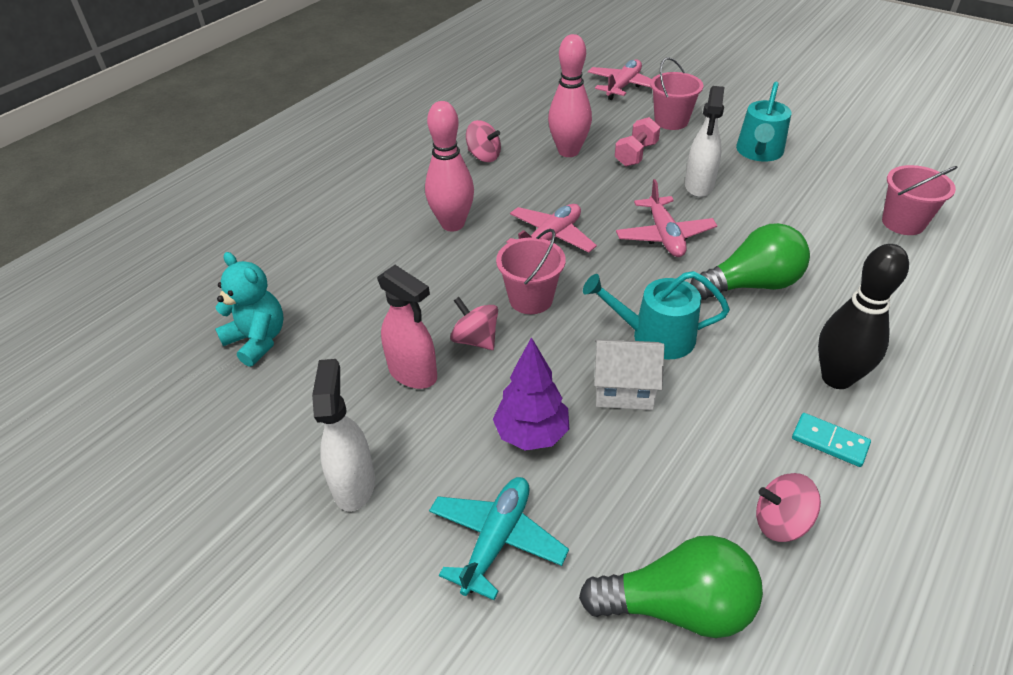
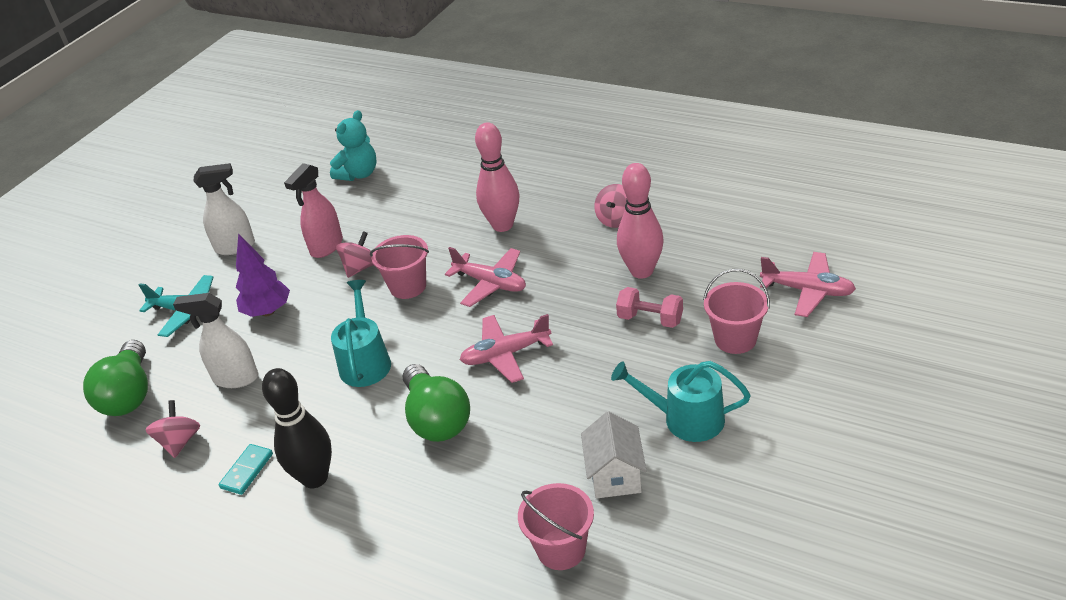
camera: 85 degrees right, 5 degrees down
white house [594,339,665,410] -> white house moved to [581,411,647,499]
white spray bottle [685,86,724,197] -> white spray bottle moved to [173,293,259,388]

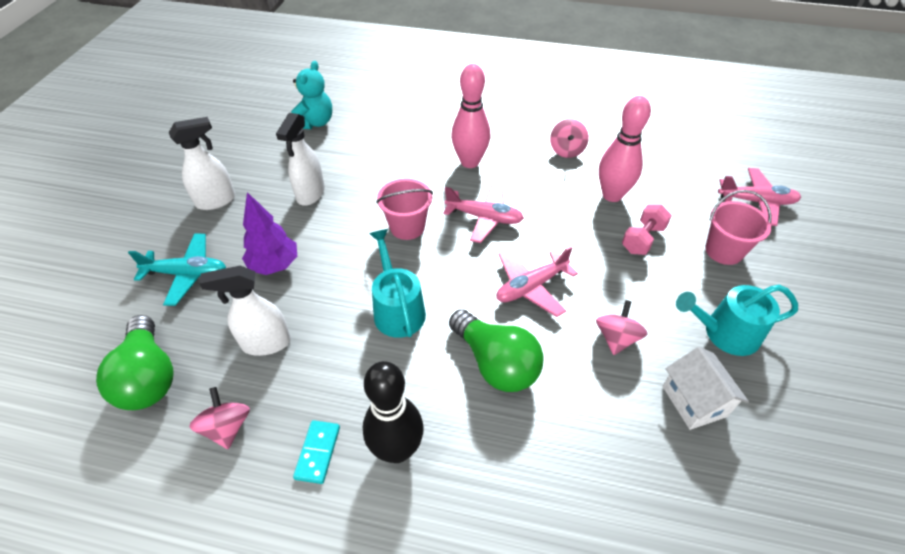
camera: 20 degrees left, 10 degrees up
pink spray bottle [284,163,343,258] -> white spray bottle [276,113,325,206]
pink spinning top [336,231,374,278] -> pink spinning top moved to [596,300,647,355]
pink bucket [518,483,594,570] -> none
pink dumbbell [616,287,683,328] -> pink dumbbell turned 60 degrees counterclockwise [622,204,672,255]

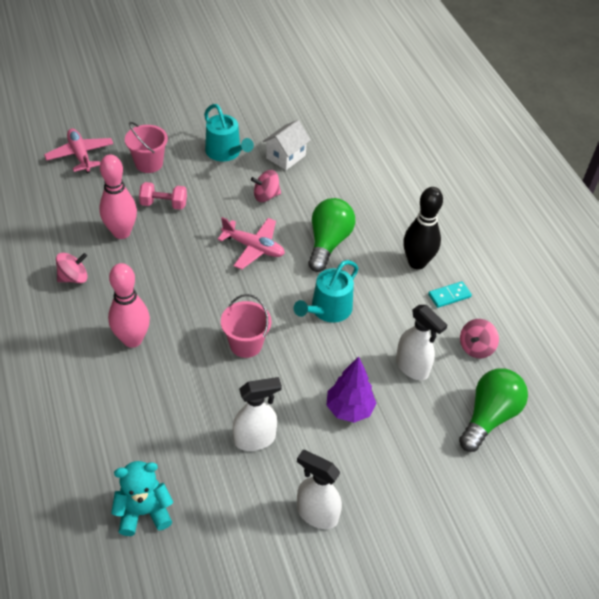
camera: 125 degrees left, 0 degrees up
turquoise plane [128,234,226,306] -> none
pink plane [443,183,524,243] -> none

